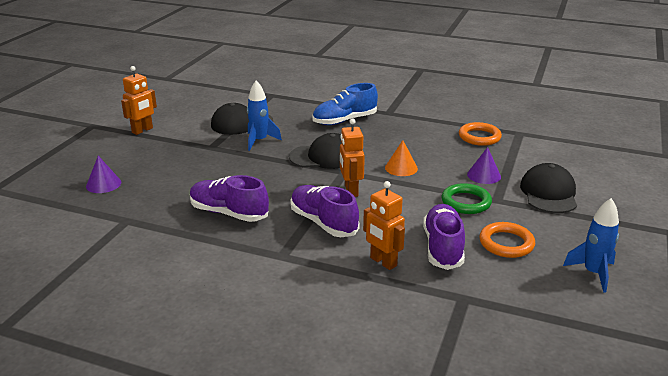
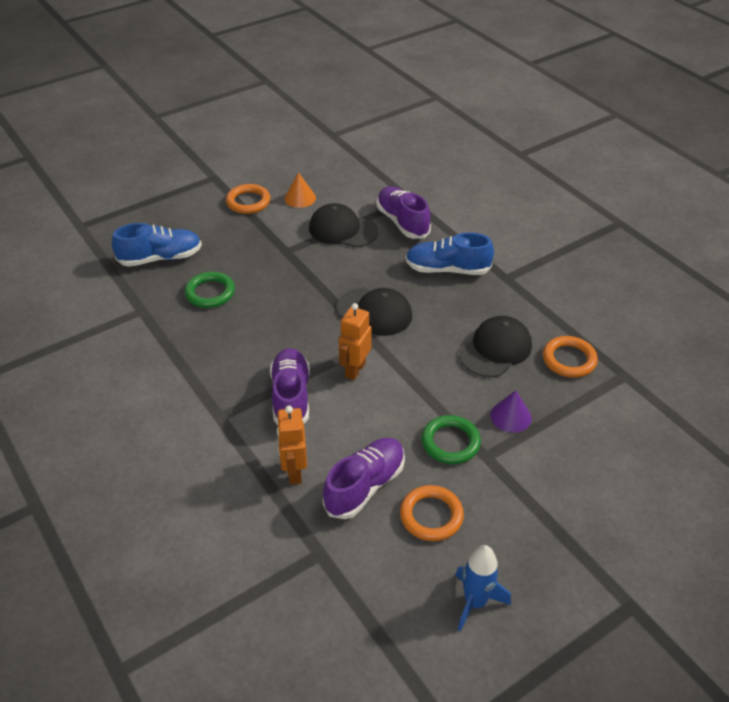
camera: 35 degrees right, 15 degrees up
purple cone [86,156,121,193] -> blue shoe [112,223,202,267]
orange robot [121,66,157,135] -> orange ring [226,184,270,214]
purple shoe [190,175,269,222] -> purple shoe moved to [377,186,431,239]
blue rocket [247,80,282,151] -> none
orange cone [385,140,418,176] -> orange cone moved to [284,172,316,208]
black cap [520,163,577,213] -> black cap moved to [459,316,532,377]
none -> green ring [185,272,235,308]

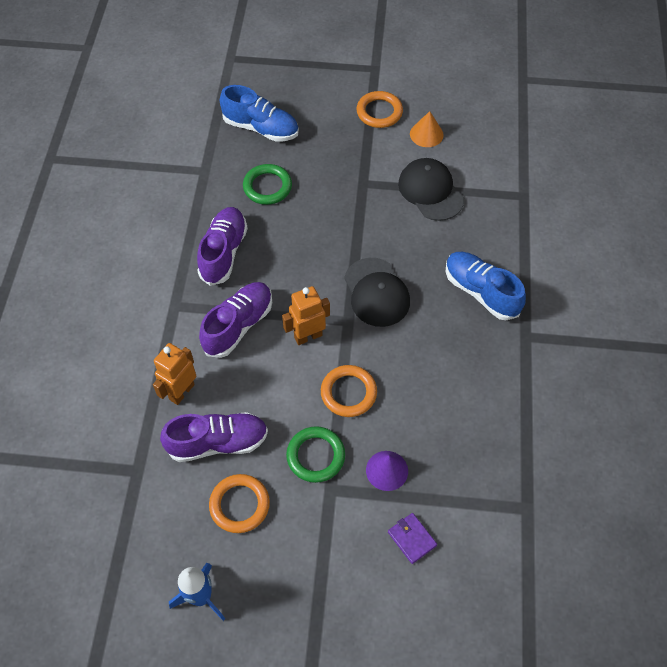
camera: 40 degrees right, 15 degrees up
purple shoe [377,186,431,239] -> purple shoe moved to [197,207,248,286]
black cap [459,316,532,377] -> none
orange ring [543,336,598,378] -> orange ring moved to [321,365,377,417]
none -> purple wallet [388,513,437,564]

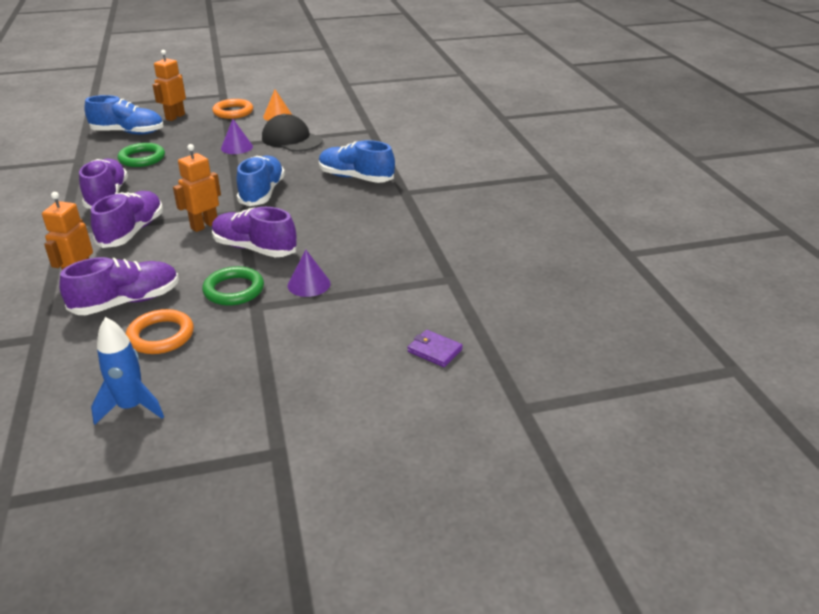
camera: 20 degrees left, 25 degrees down
orange ring [321,365,377,417] -> purple shoe [212,207,297,257]
black cap [344,258,410,327] -> blue shoe [237,155,285,206]
purple wallet [388,513,437,564] -> purple wallet moved to [407,330,463,367]
none -> orange robot [153,50,186,121]
none -> purple cone [221,119,253,154]

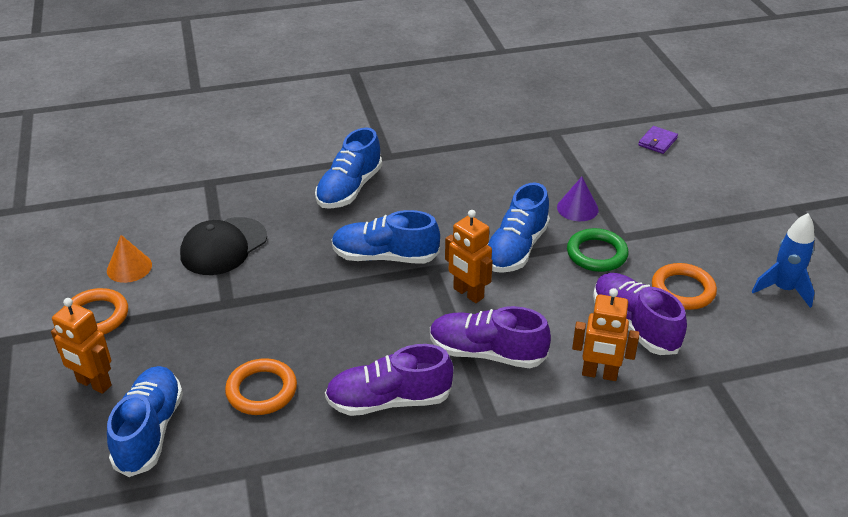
camera: 90 degrees left, 5 degrees up
green ring [118,143,165,167] -> orange ring [225,358,297,415]
purple shoe [212,207,297,257] -> blue shoe [487,183,550,273]
purple cone [221,119,253,154] -> none

